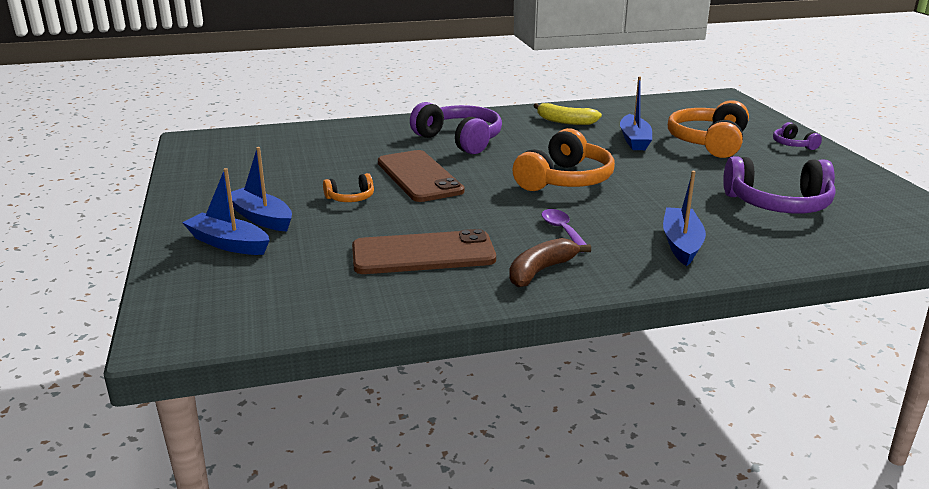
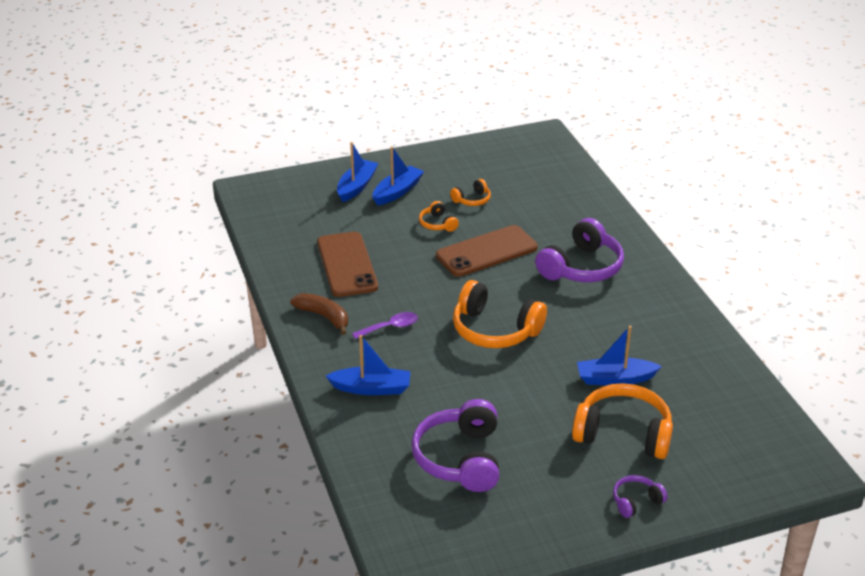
camera: 85 degrees right, 10 degrees up
yellow banana [534,103,602,125] -> none
none -> orange headphones [450,179,491,206]

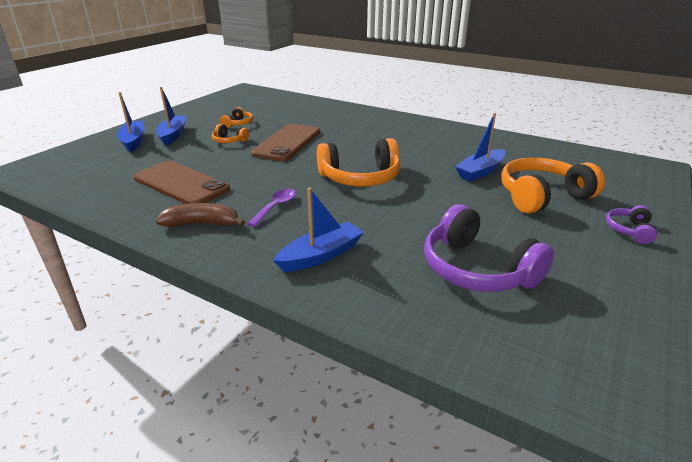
camera: 40 degrees left, 5 degrees down
purple headphones [535,218,624,282] -> none

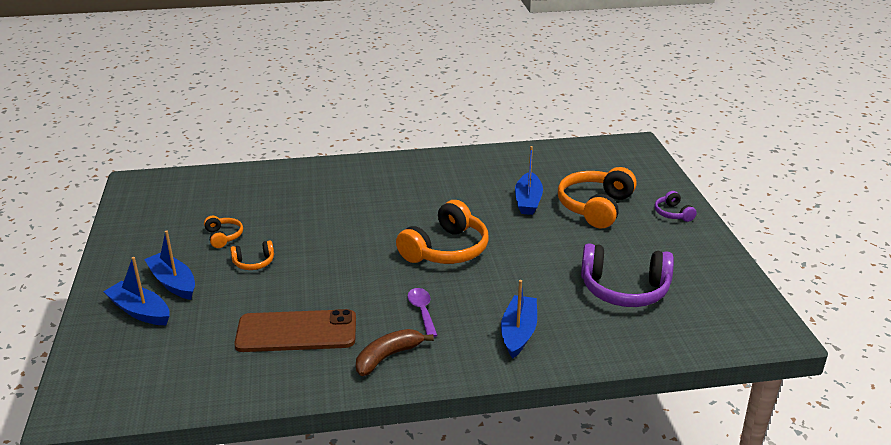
camera: 40 degrees left, 0 degrees up
brown phone [251,124,320,161] -> none

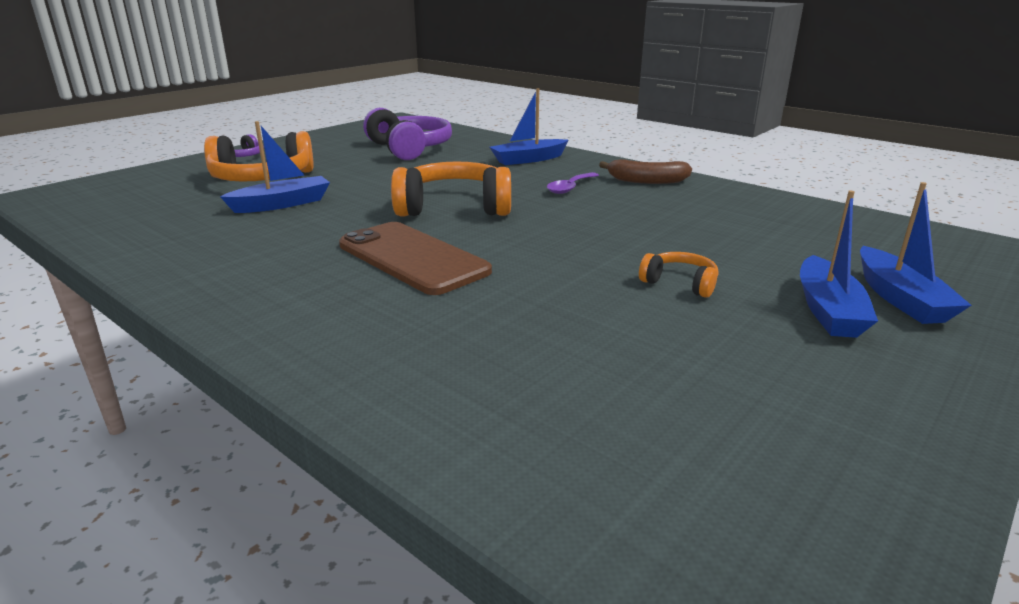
camera: 130 degrees left, 5 degrees down
orange headphones [204,216,243,248] -> none
brown phone [234,309,356,352] -> brown phone moved to [339,222,492,295]

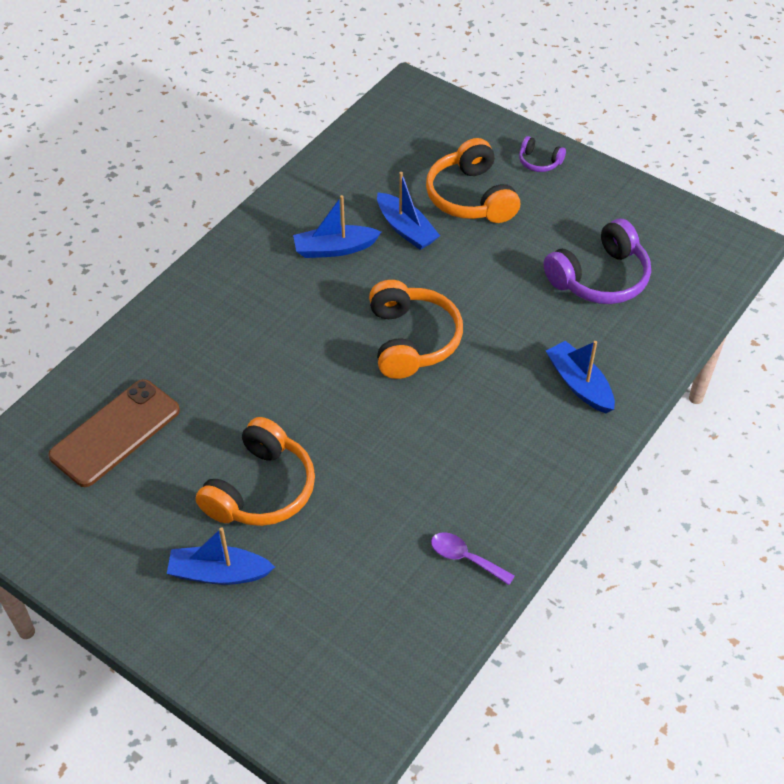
camera: 85 degrees right, 25 degrees up
brown phone [339,222,492,295] -> brown phone moved to [48,379,180,487]
purple spoon [547,172,599,194] -> purple spoon moved to [431,532,515,585]
brown banana [599,159,692,184] -> none
orange headphones [639,252,718,298] -> orange headphones [196,417,315,526], size x2.05
blue boat [860,182,972,324] -> blue boat moved to [293,195,381,258]

